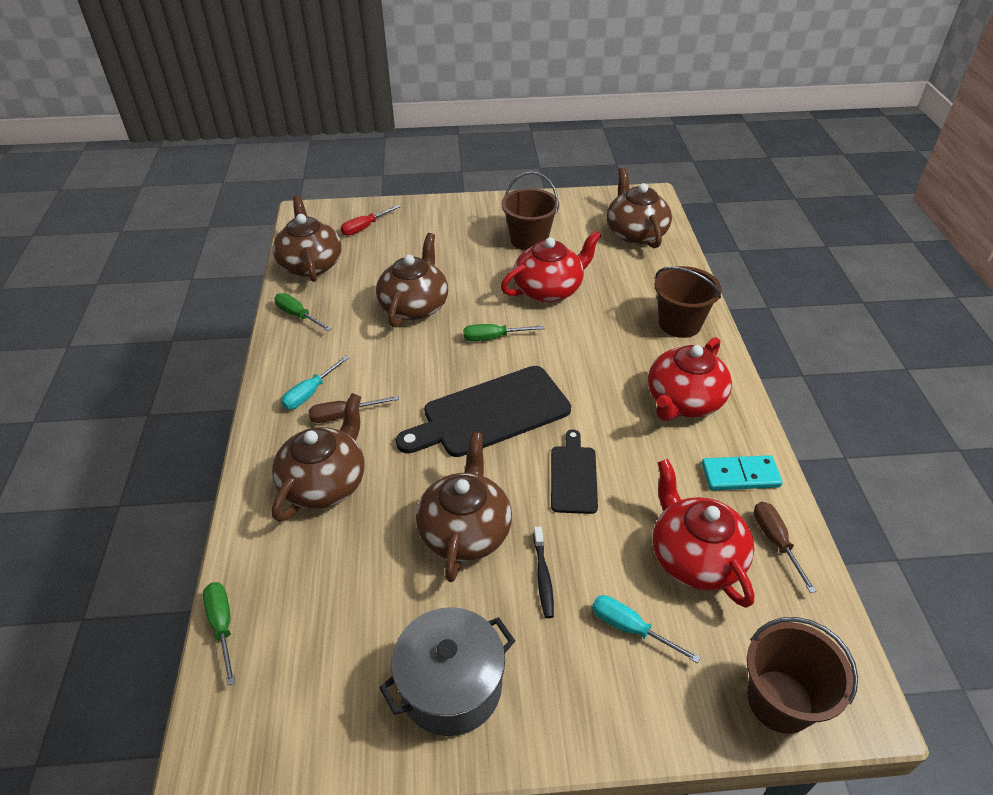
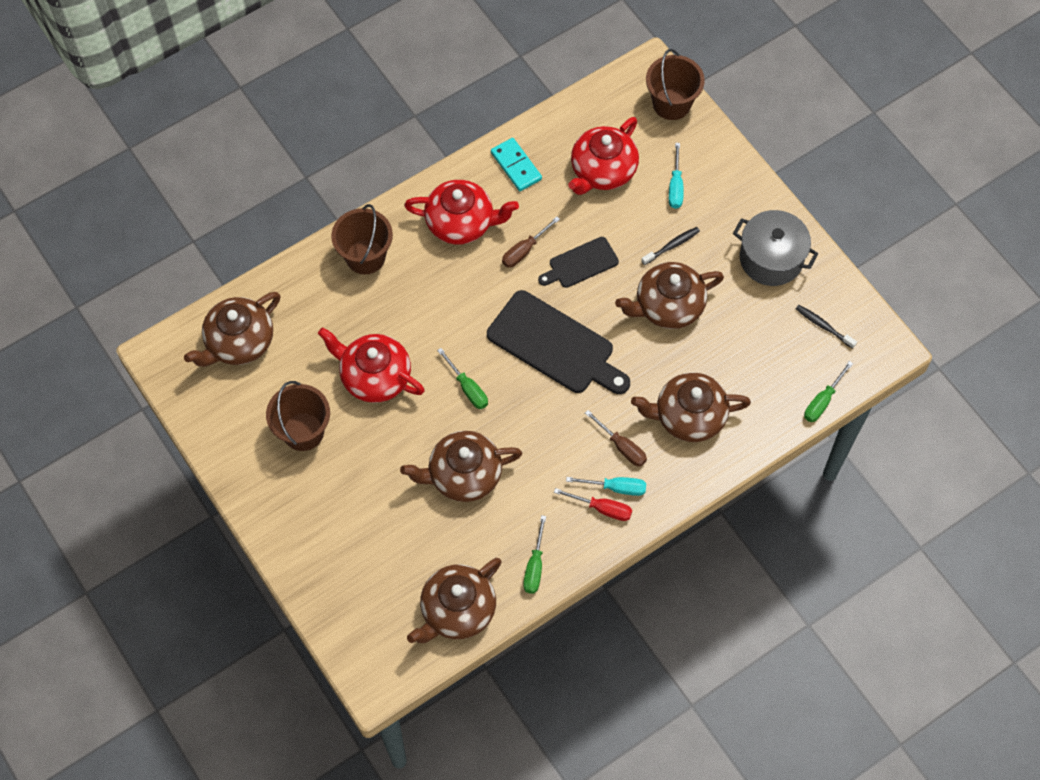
camera: 120 degrees left, 20 degrees up
red screwdriver [341,205,400,236] -> red screwdriver moved to [554,488,632,521]
brown screwdriver [754,502,817,593] -> brown screwdriver moved to [502,216,560,268]
none -> black toothbrush [796,305,857,349]

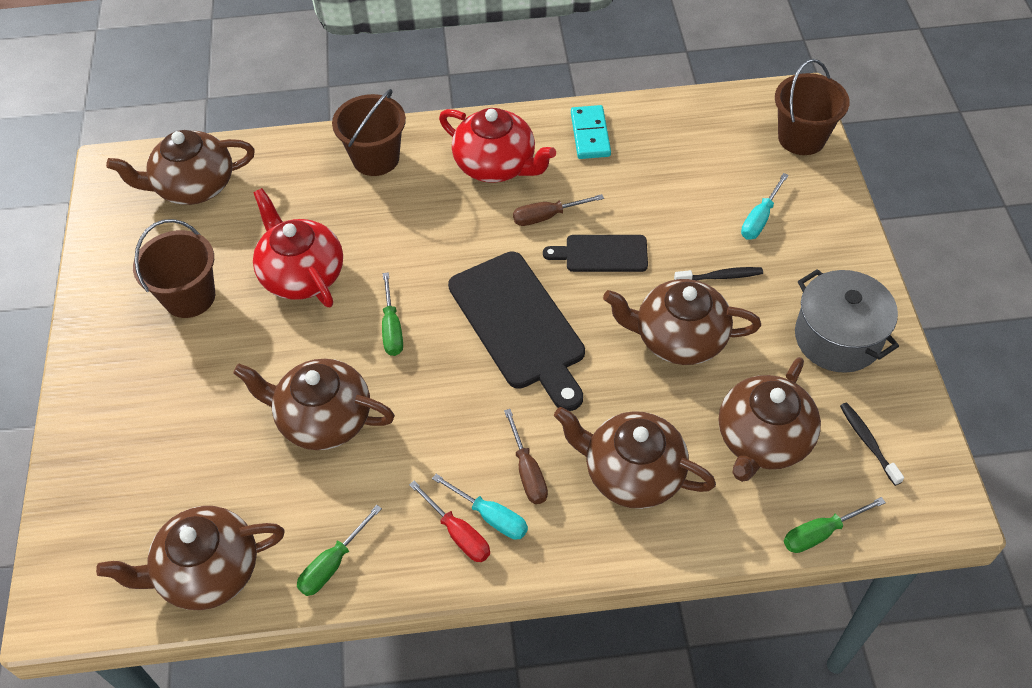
camera: 30 degrees right, 10 degrees down
red teapot [568,117,639,195] -> none
none -> brown teapot [719,357,821,482]

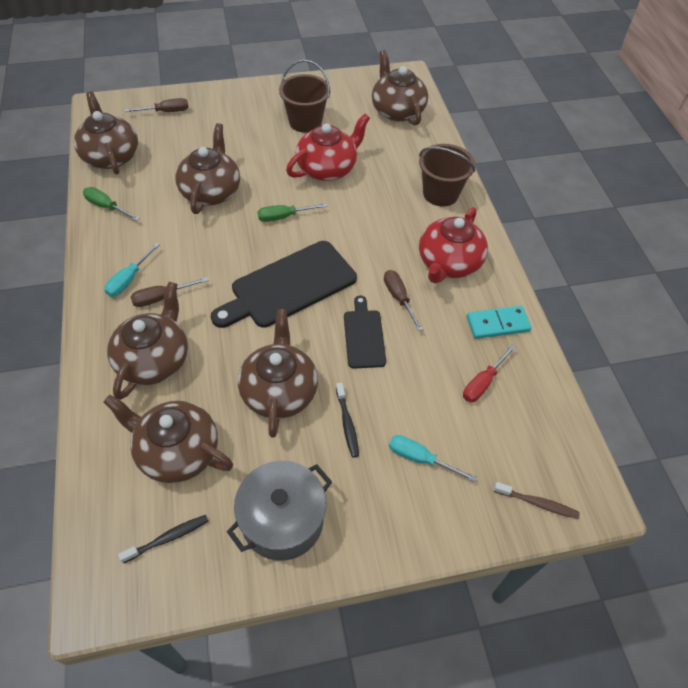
camera: 80 degrees right, 0 degrees up
red screwdriver [409,481,490,562] -> red screwdriver moved to [463,345,516,402]
brown bucket [775,59,850,155] -> brown toothbrush [494,482,580,519]
green screwdriver [784,497,886,553] -> none
none -> brown screwdriver [125,98,189,112]

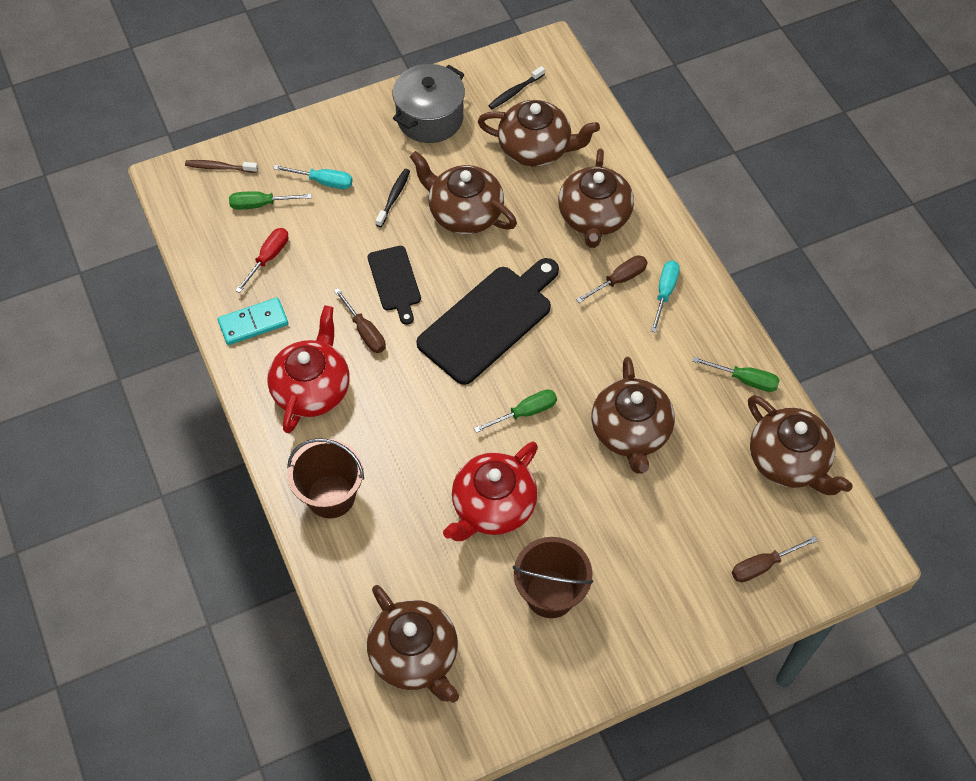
camera: 170 degrees right, 5 degrees up
brown teapot [238,309,318,438] -> brown teapot turned 135 degrees clockwise [410,151,517,234]
black toothbrush [336,383,359,458] -> black toothbrush turned 45 degrees clockwise [375,169,410,227]
none -> green screwdriver [229,191,312,210]

